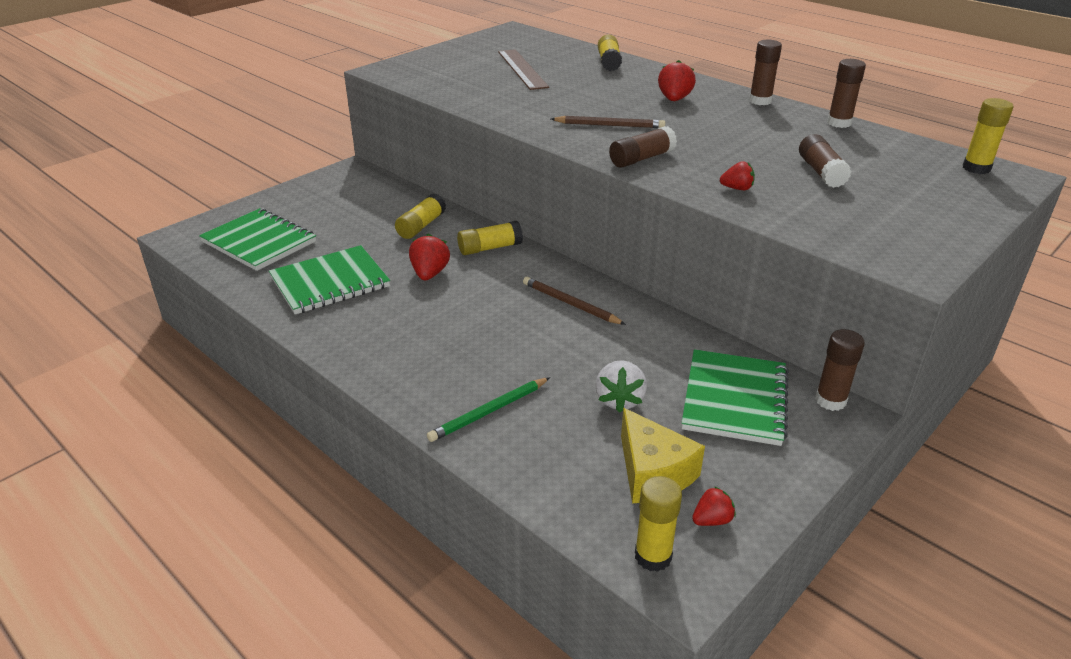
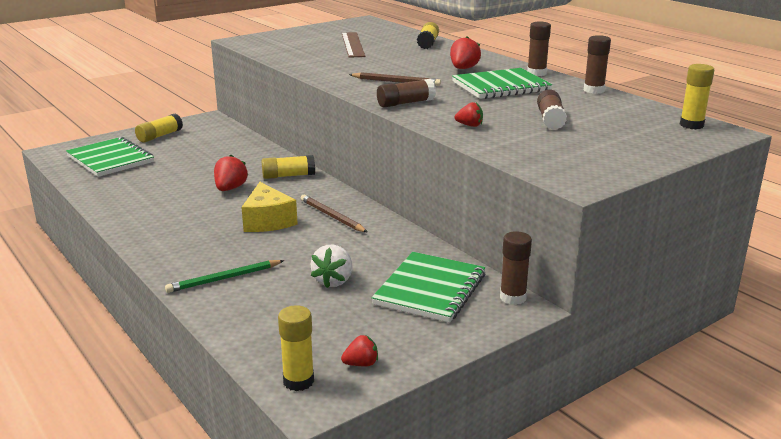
camera: 10 degrees right, 10 degrees down
green notebook [269,245,390,314] -> green notebook moved to [452,68,552,99]
yellow glue stick [395,194,446,239] -> yellow glue stick moved to [135,113,183,143]
yellow cheese [621,408,705,504] -> yellow cheese moved to [241,182,298,232]

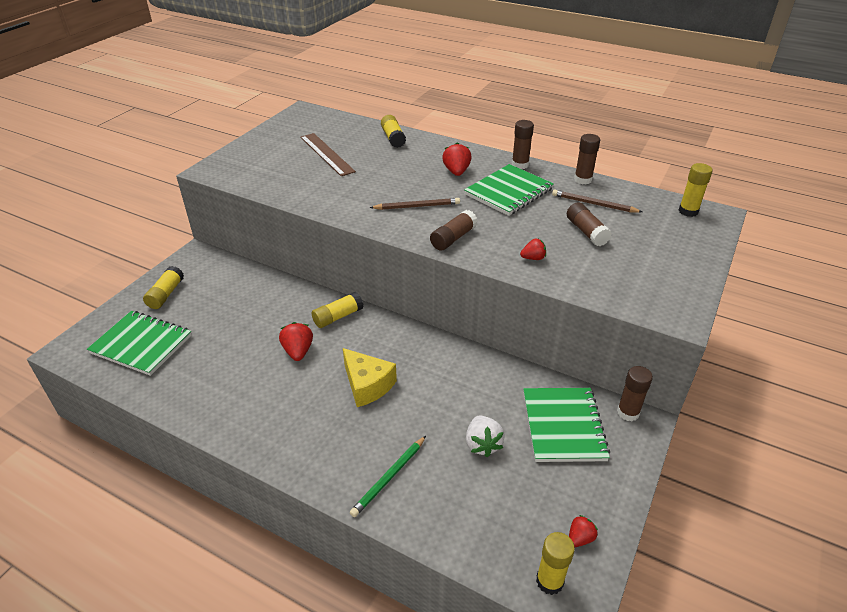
camera: 25 degrees left, 15 degrees up
brown pencil [301,195,367,232] -> brown pencil moved to [552,190,642,213]

